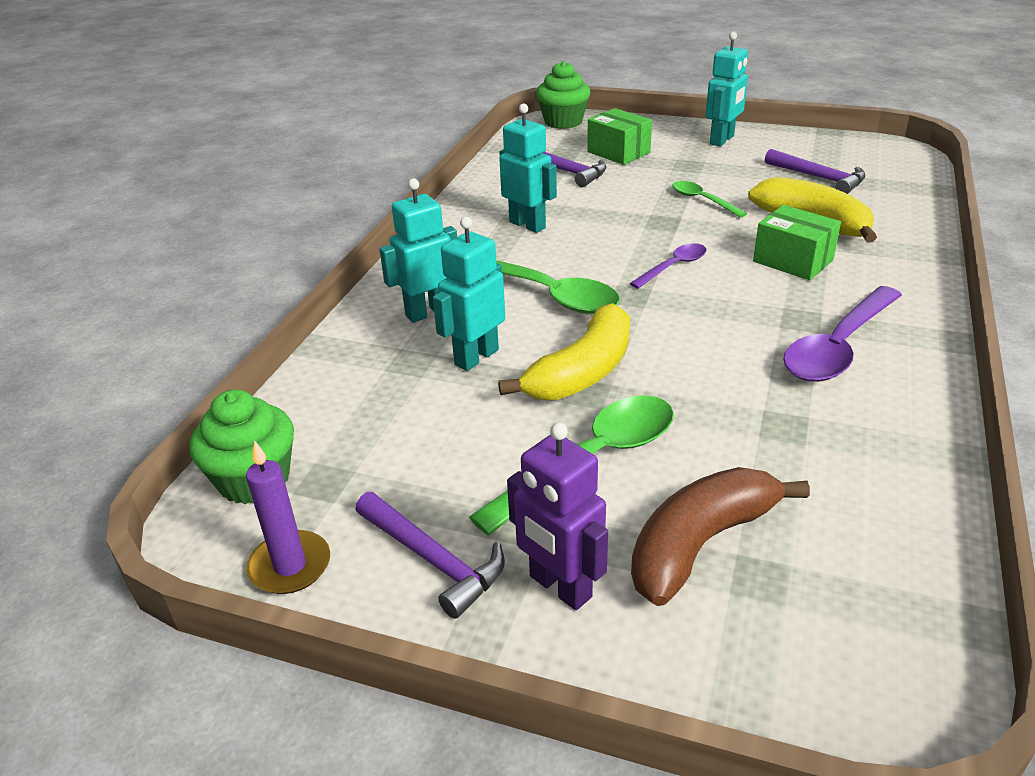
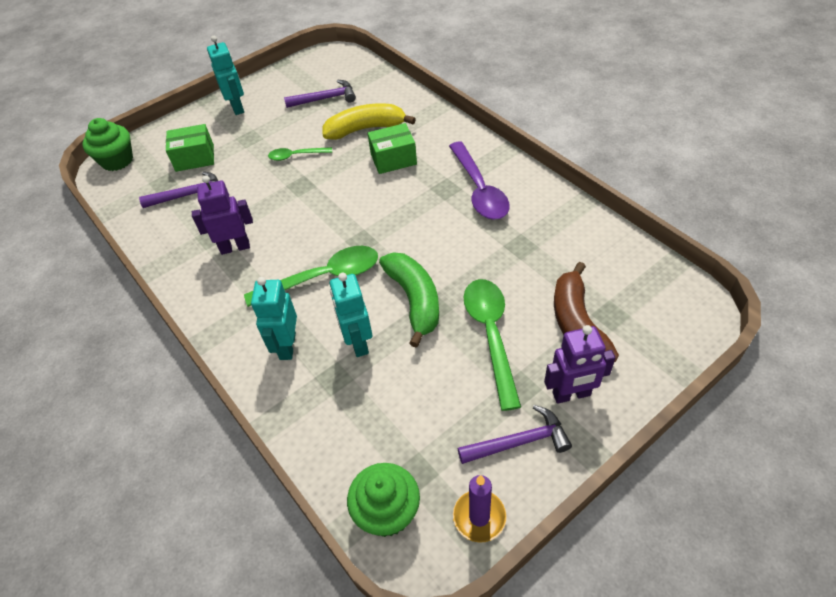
camera: 55 degrees left, 15 degrees up
yellow banana [498,303,630,401] -> green banana [379,252,439,348]
turquoise robot [499,103,557,233] -> purple robot [192,175,253,255]
purple spoon [629,243,706,289] -> none

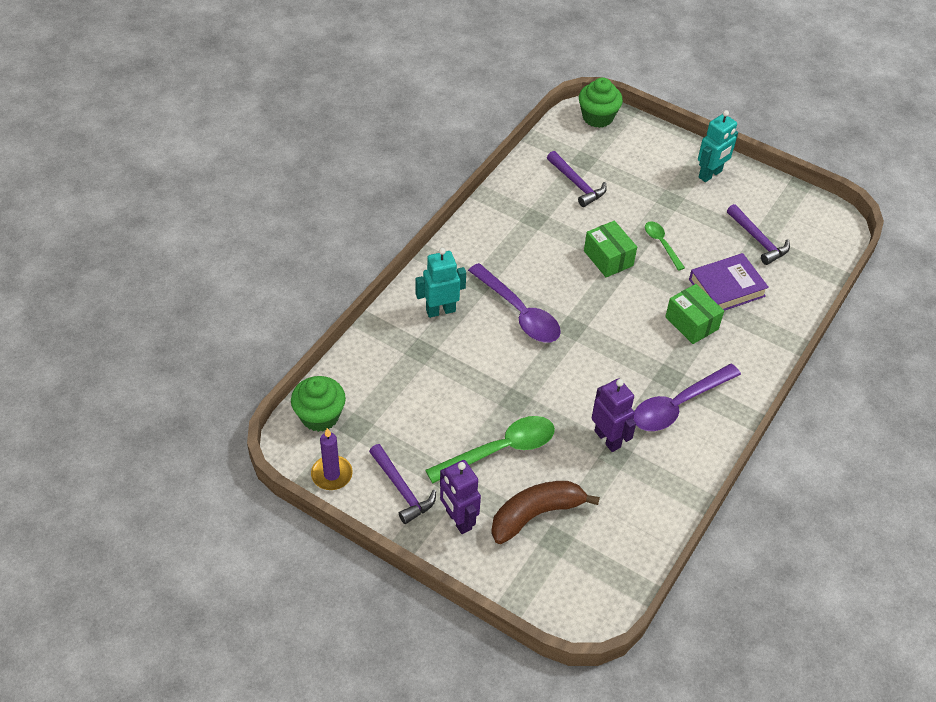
camera: 65 degrees right, 0 degrees up
green box [166,124,214,172] -> green box moved to [584,221,637,277]
purple robot [192,175,253,255] -> purple robot moved to [592,378,636,452]
green spoon [244,246,378,307] -> purple spoon [468,263,561,343]
yellow banana [323,103,416,140] -> purple book [689,253,769,311]
turquoise robot [330,273,372,357] -> none
green banana [379,252,439,348] -> none

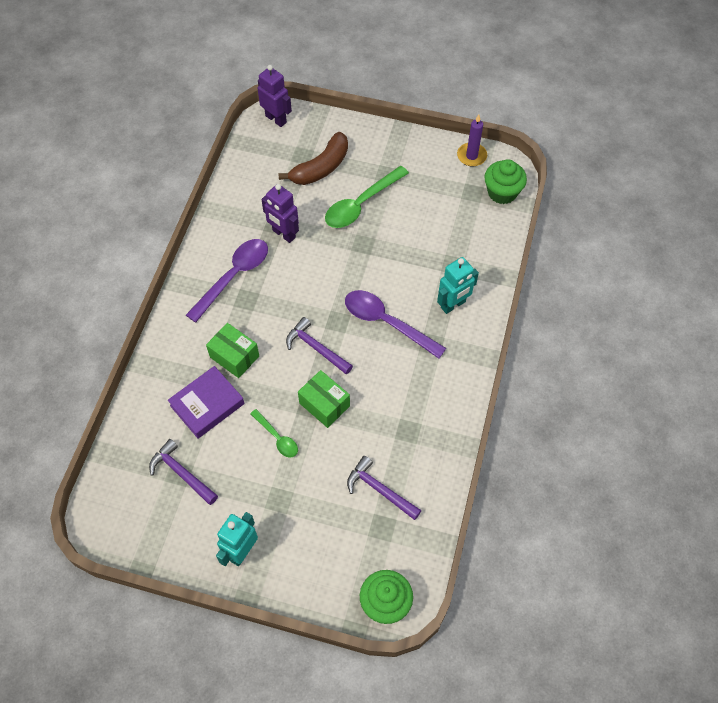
camera: 165 degrees right, 10 degrees up
purple hammer [369,444,436,524] -> purple hammer moved to [286,317,353,375]
purple robot [440,460,481,534] -> purple robot moved to [258,65,292,127]

